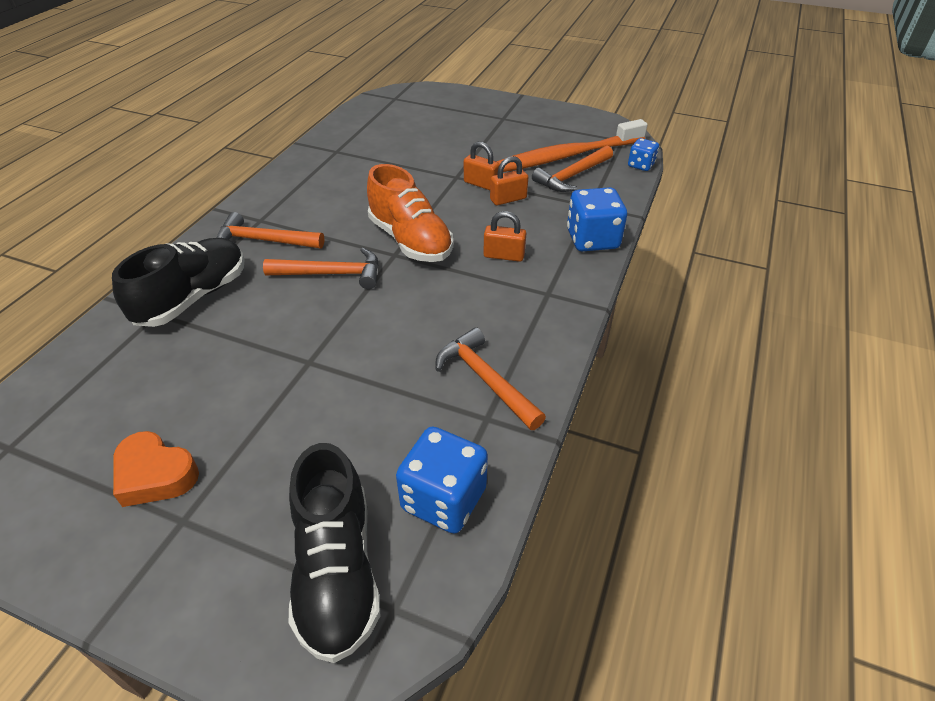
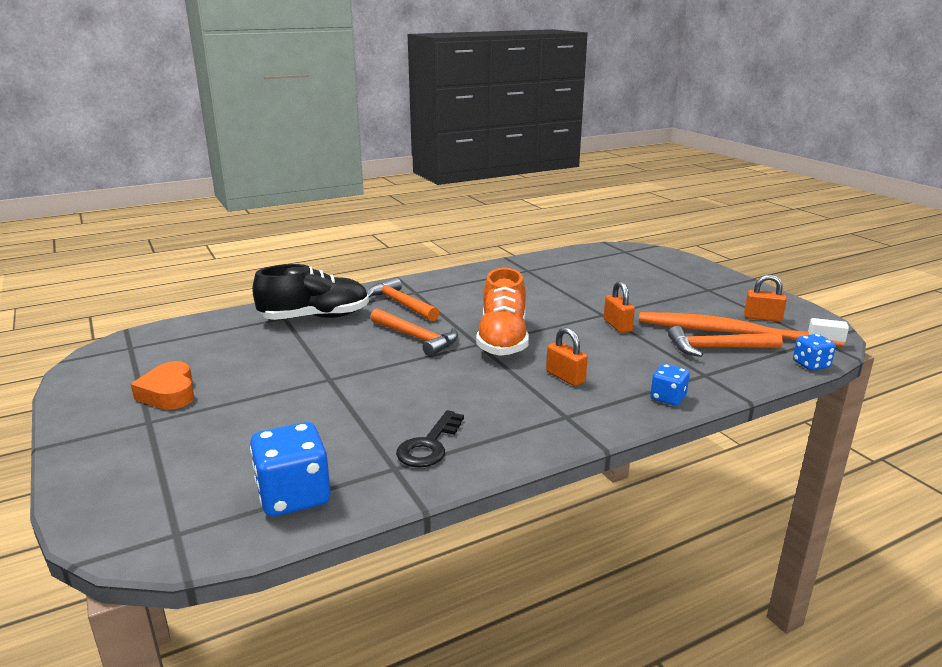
camera: 40 degrees right, 20 degrees down
black shoe [289,443,380,663] -> none
orange hammer [436,327,546,430] -> black key [396,410,464,468]
orange padlock [490,156,528,205] -> orange padlock moved to [744,275,787,322]
blue dice [567,187,627,251] -> blue dice [650,364,690,406], size x0.57

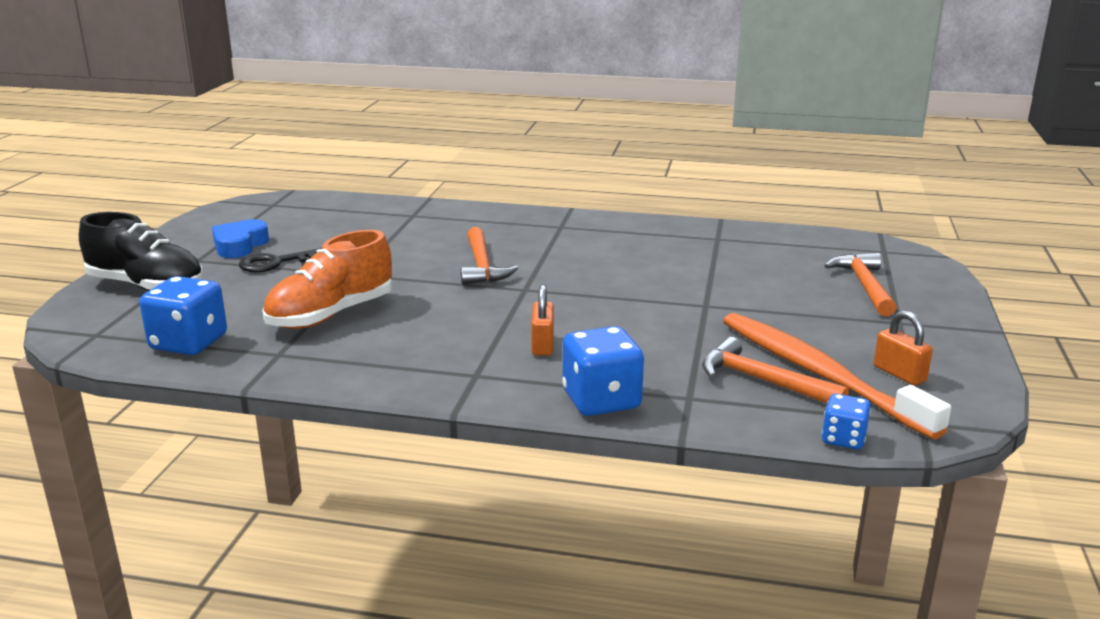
camera: 40 degrees right, 0 degrees up
orange heart [131,361,194,410] -> blue heart [212,219,269,258]
black shoe [252,264,369,320] -> black shoe moved to [79,212,203,291]
orange hammer [367,278,439,321] -> orange hammer moved to [824,253,897,316]
black key [396,410,464,468] -> black key moved to [239,248,322,272]
orange shoe [476,268,529,356] -> orange shoe moved to [262,230,392,329]
orange padlock [604,281,635,333] -> none
blue dice [650,364,690,406] -> blue dice [562,326,644,416], size x1.76

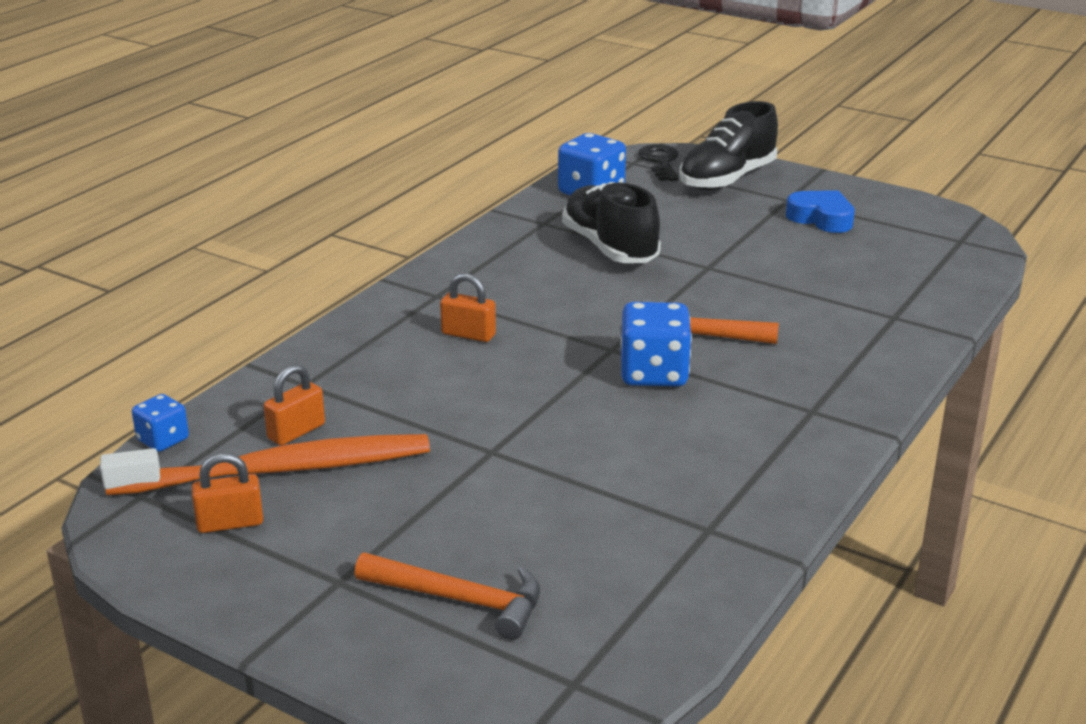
camera: 110 degrees right, 5 degrees up
black key [239,248,322,272] -> black key moved to [638,144,679,181]
orange shoe [262,230,392,329] -> black shoe [562,182,661,263]
blue dice [562,326,644,416] -> blue dice moved to [620,302,692,387]
orange hammer [702,337,849,403] -> orange padlock [263,364,325,446]

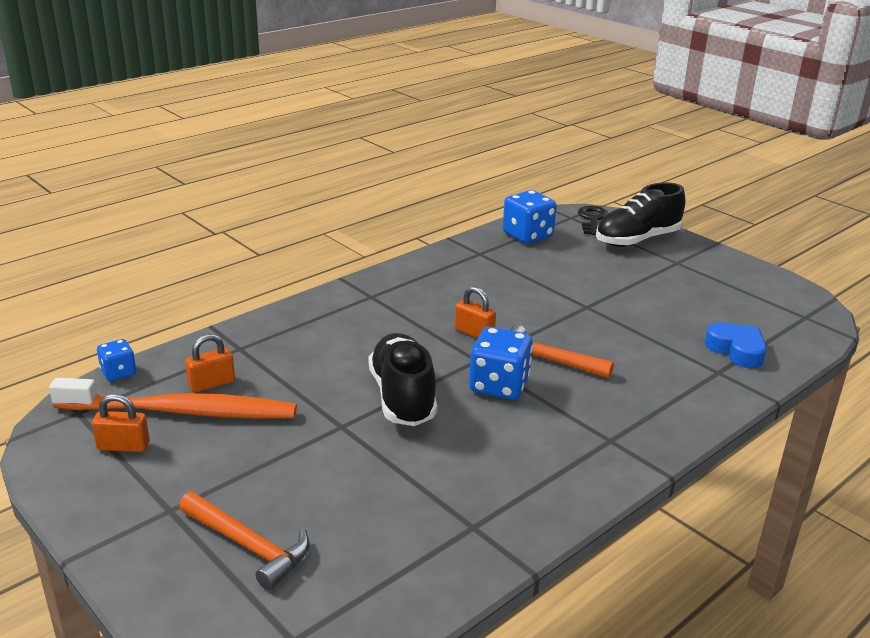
camera: 15 degrees right, 0 degrees up
orange padlock [440,273,496,342] -> orange padlock moved to [455,286,496,338]
black shoe [562,182,661,263] -> black shoe moved to [368,333,437,426]
blue heart [786,190,855,233] -> blue heart moved to [705,322,767,368]

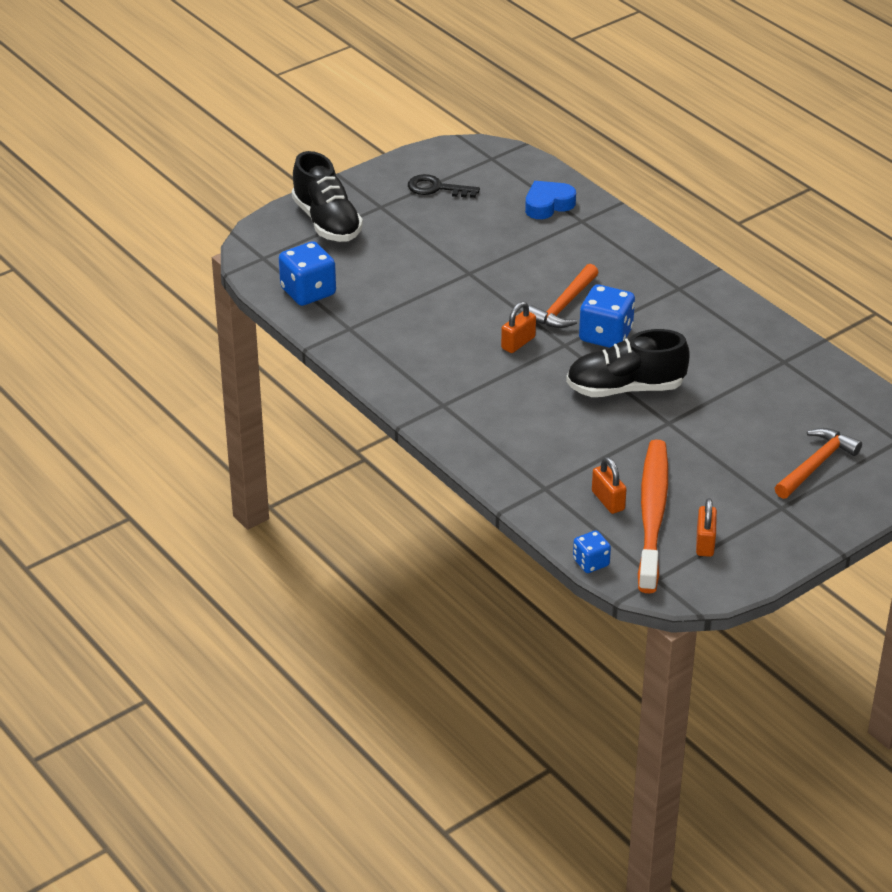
camera: 85 degrees left, 10 degrees up
black key [578,206,609,235] -> black key moved to [408,174,480,198]

